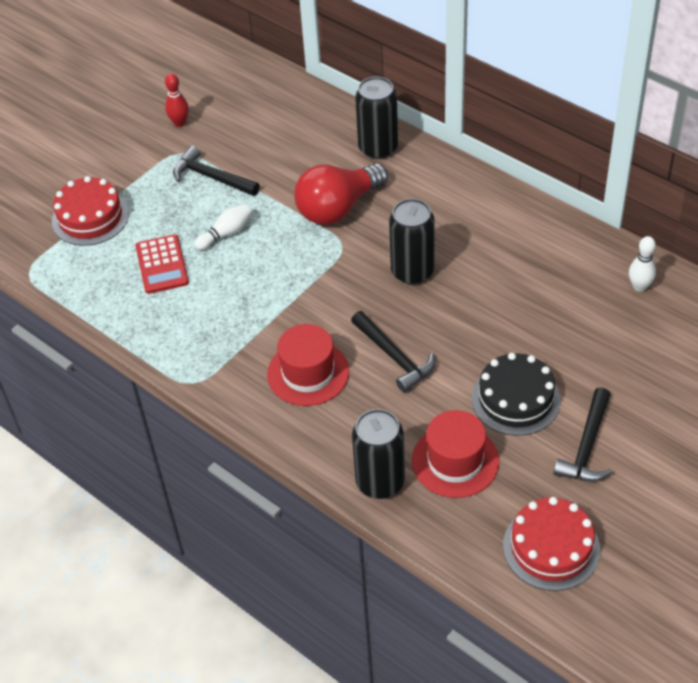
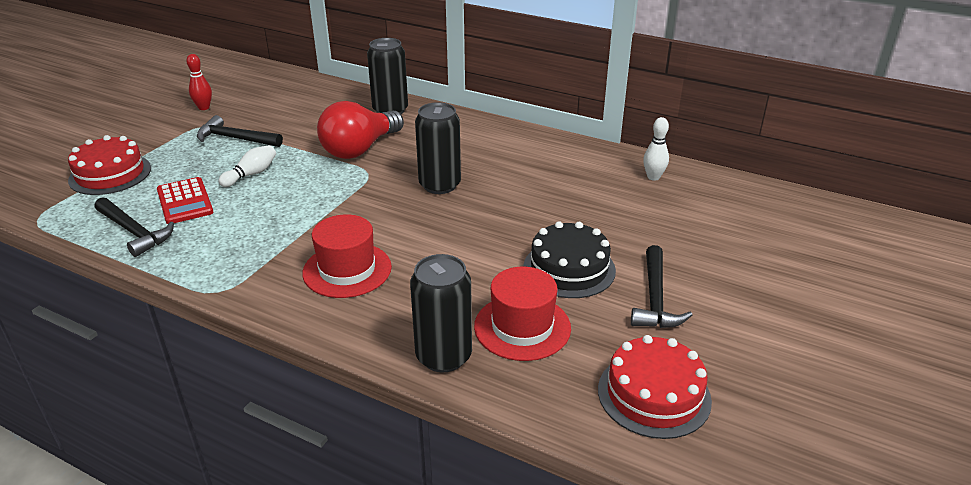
camera: 15 degrees left, 15 degrees down
black hammer [351,311,435,392] -> black hammer moved to [95,197,174,257]

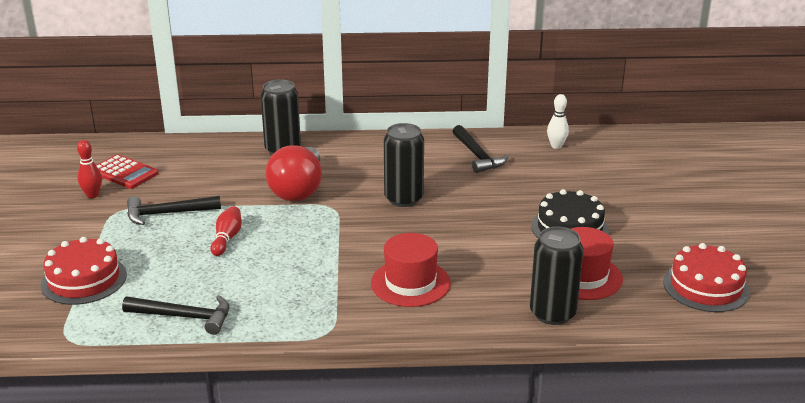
camera: 30 degrees left, 5 degrees down
red calculator [157,177,214,224] -> red calculator moved to [96,154,159,189]
white bowling pin [218,145,276,187] -> red bowling pin [210,206,242,256]
black hammer [631,245,692,328] -> black hammer moved to [452,125,508,173]

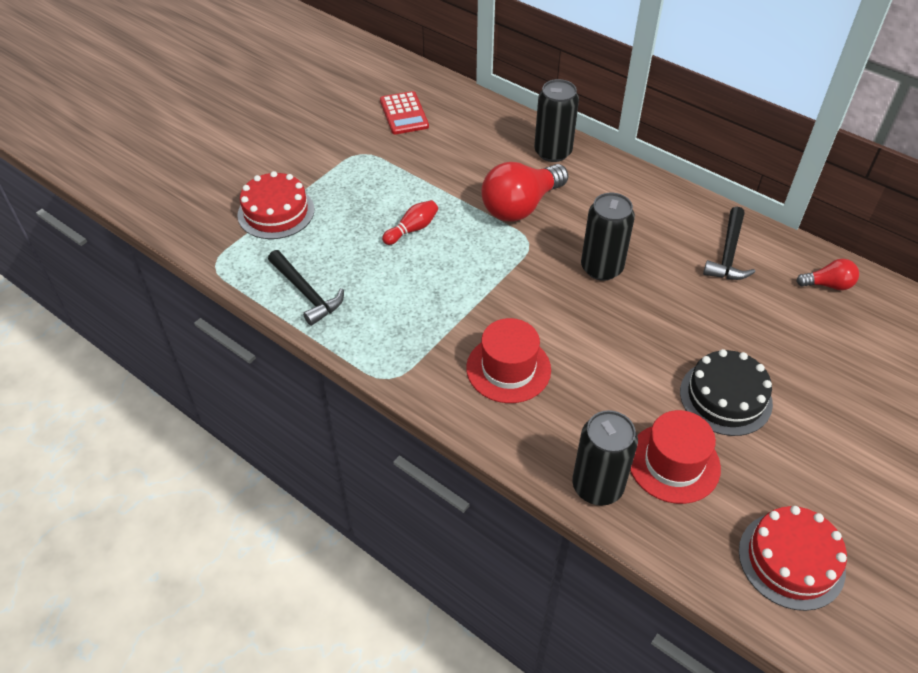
camera: 40 degrees right, 20 degrees up
red bowling pin [77,140,102,198] -> none
black hammer [127,196,221,225] -> none
white bowling pin [547,94,569,149] -> red light bulb [796,259,859,290]

